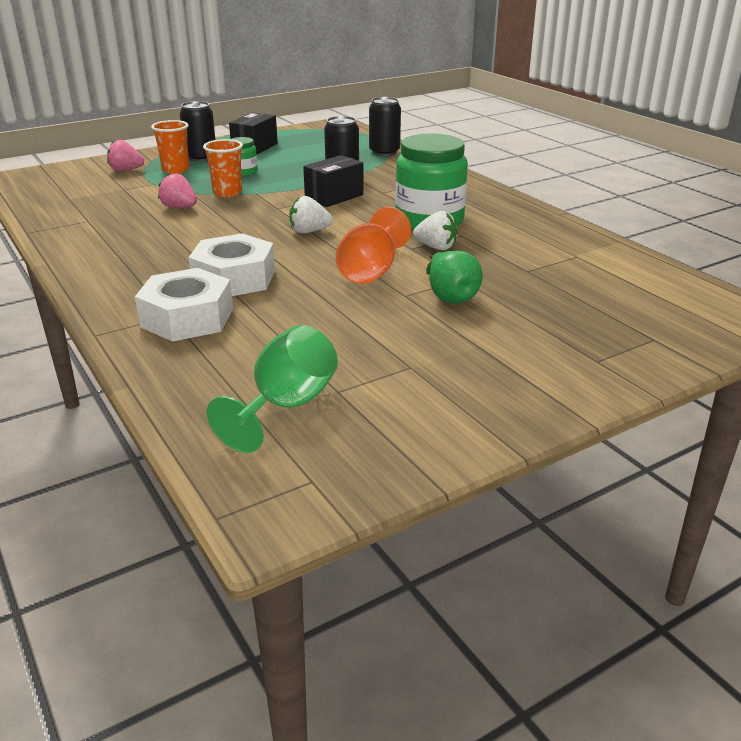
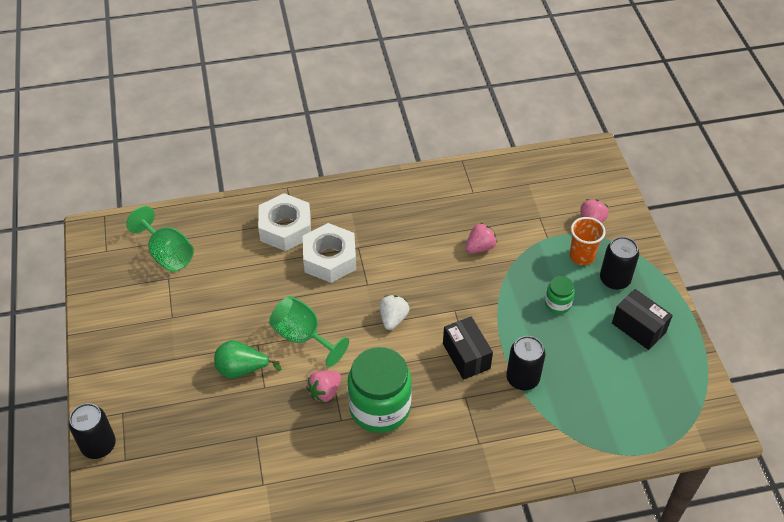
camera: 110 degrees right, 20 degrees up
orange cup [203,139,243,197] -> none
orange goblet [336,207,411,284] -> green goblet [269,296,349,367]
black can [369,97,401,156] -> black can moved to [69,403,116,459]
white strawberry [413,211,458,250] -> pink strawberry [306,371,341,403]

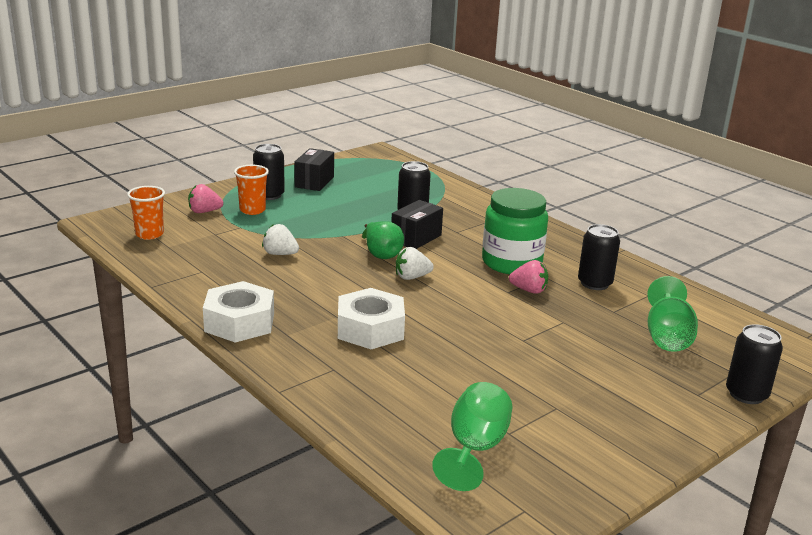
camera: 120 degrees left, 25 degrees down
green pear [214,340,281,378] -> green pear moved to [362,221,404,259]
white nut [258,193,311,251] -> white nut moved to [203,281,274,343]
green goblet [269,296,349,367] -> green goblet moved to [647,276,698,352]
pink strawberry [465,223,497,253] -> white strawberry [262,224,299,255]
green jar [545,276,575,314] -> none
none -> orange cup [127,186,165,240]
none -> black can [578,224,620,290]

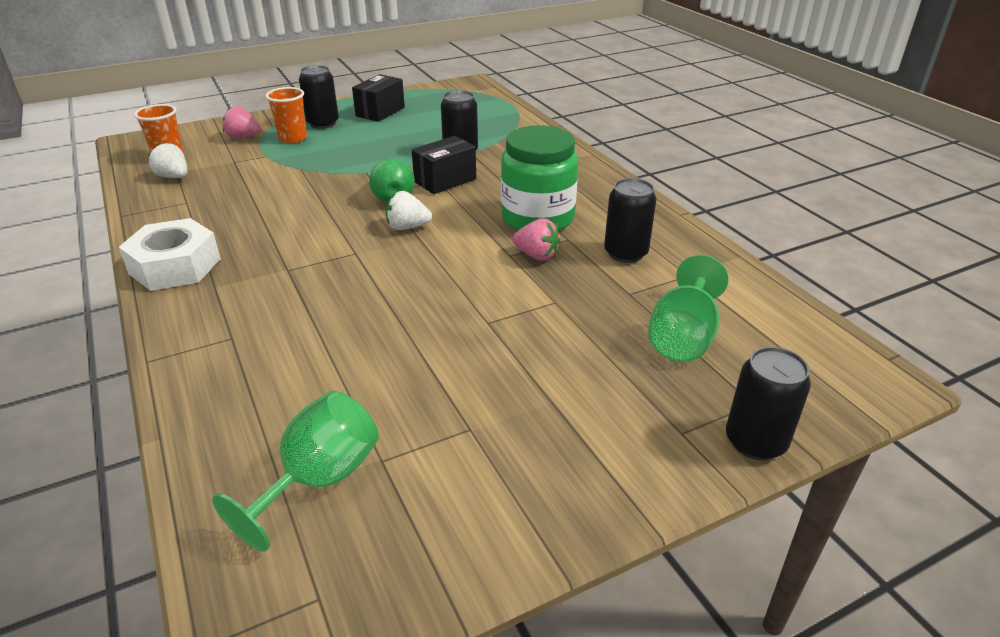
camera: 15 degrees right, 10 degrees up
white strawberry [262,224,299,255] -> white strawberry moved to [148,143,188,178]
white nut [338,288,405,349] -> none

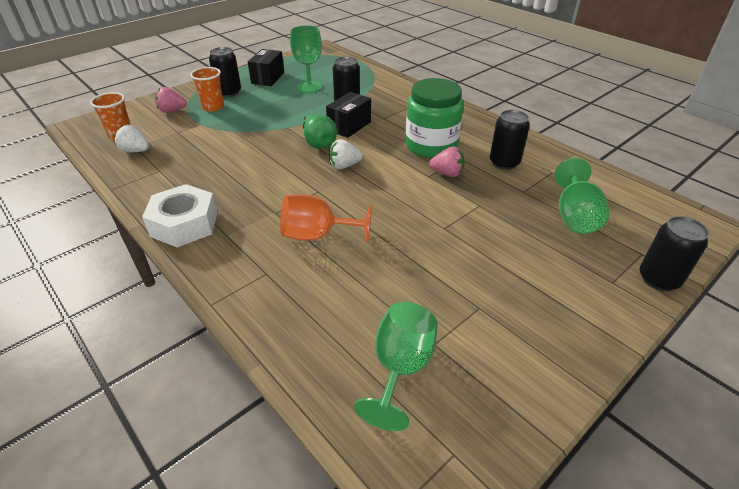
camera: 15 degrees left, 5 degrees up
none -> orange goblet [280,194,372,243]
none -> green goblet [290,25,322,93]

